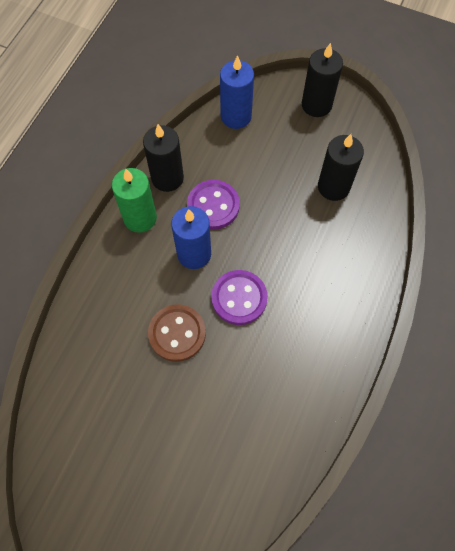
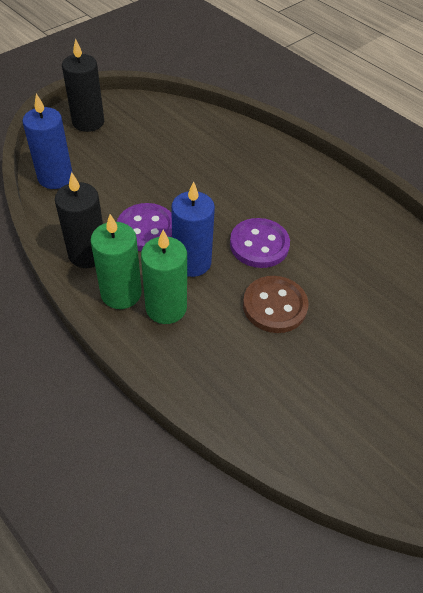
camera: 70 degrees left, 15 degrees down
black candle [318,134,364,201] -> none
none -> green candle [141,230,187,324]

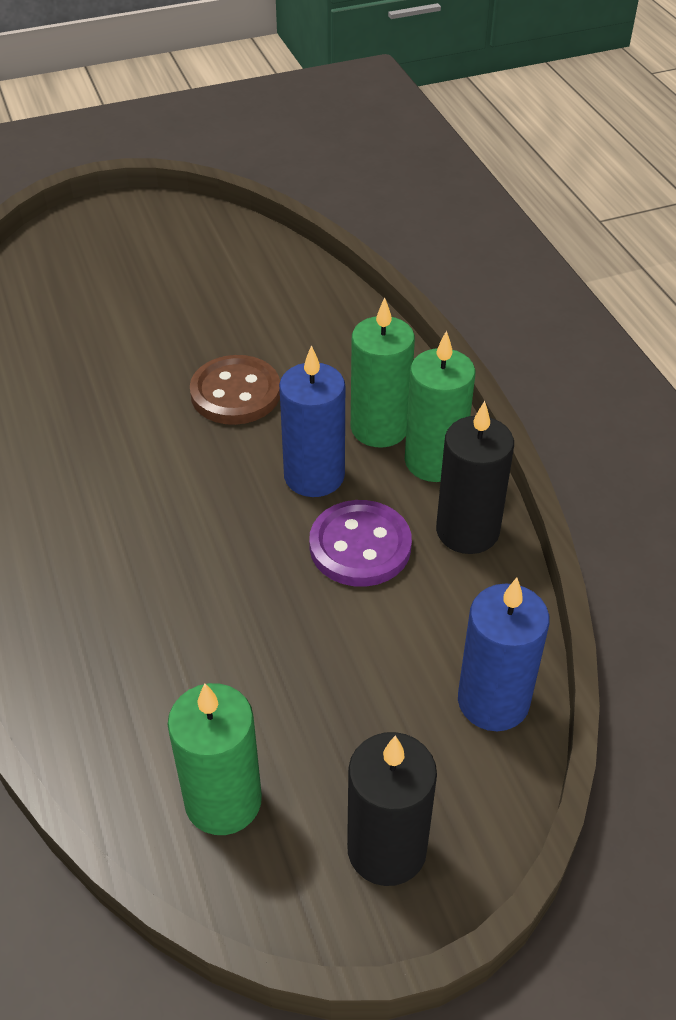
camera: 155 degrees left, 5 degrees down
purple button [230,218,290,268] -> none
none -> green candle [168,683,262,835]

